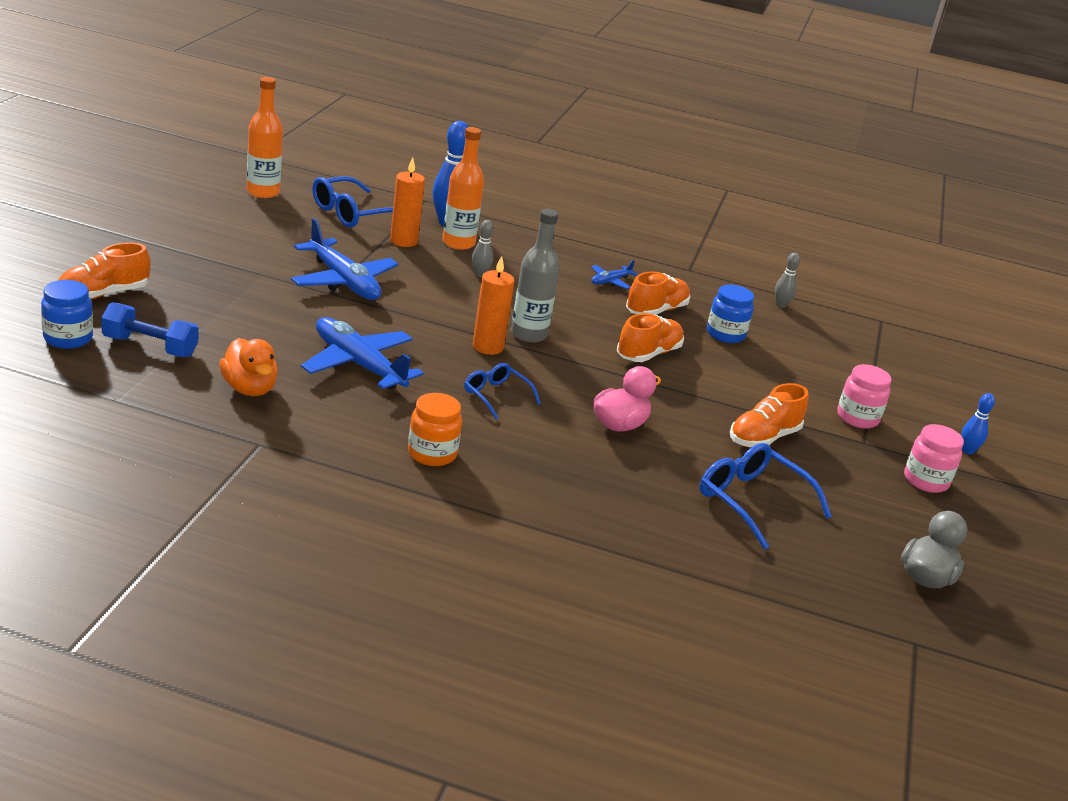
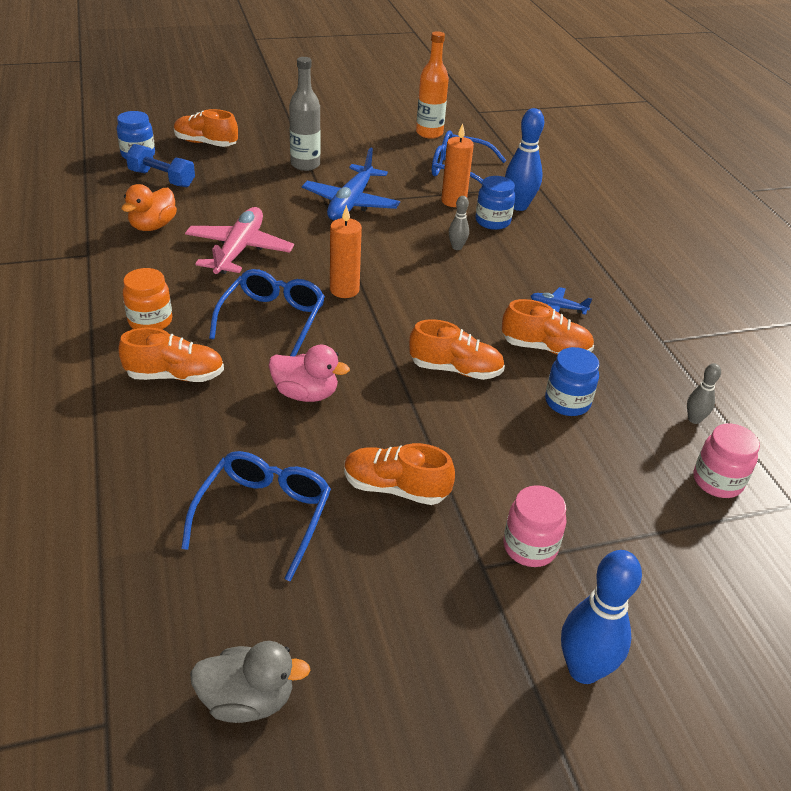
camera: 60 degrees right, 10 degrees up
blue dumbbell [101,302,199,358] -> blue dumbbell turned 45 degrees counterclockwise [126,144,195,187]
blue plane [301,317,424,389] -> pink plane [185,207,294,274]
orange bottle [442,127,484,250] -> blue jar [476,176,515,230]
blue glasses [464,363,541,419] -> blue glasses [209,269,325,357], size x1.63
grey bottle [511,209,560,343] -> grey bottle moved to [289,57,321,171]
pink jar [904,424,964,493] -> pink jar moved to [693,424,760,498]
blue bowling pin [961,393,995,454] -> blue bowling pin [561,550,642,684], size x1.91
none -> orange shoe [118,328,224,382]

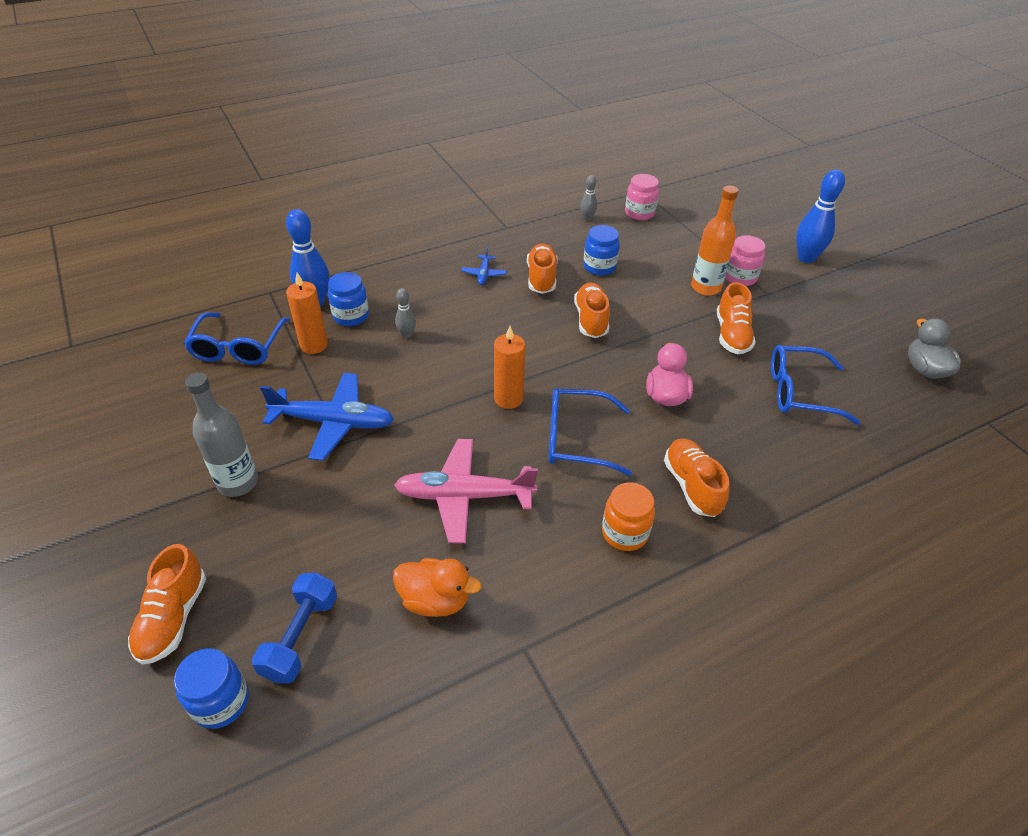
camera: 100 degrees left, 5 degrees up
orange bottle [416,31,449,139] -> orange bottle moved to [691,185,739,296]

